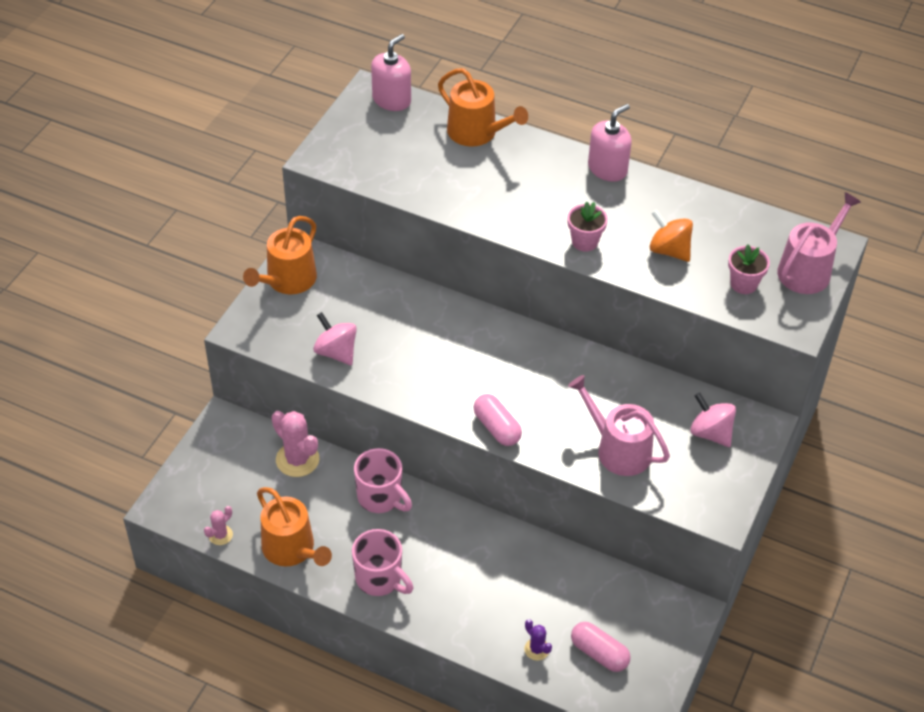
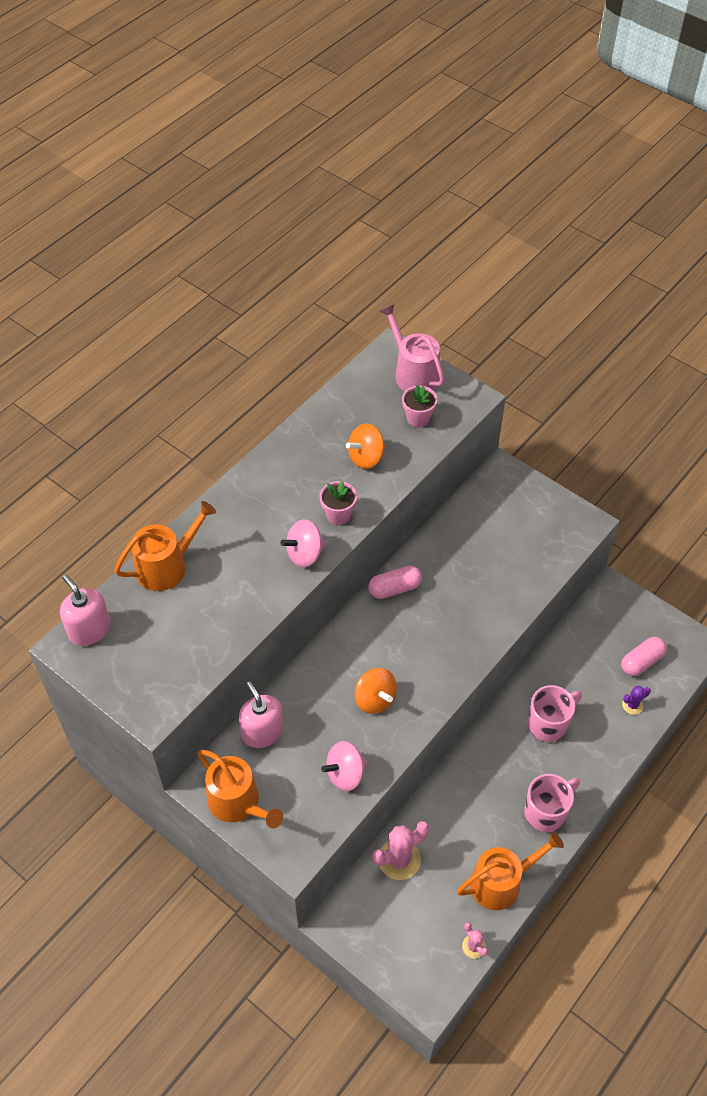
camera: 75 degrees left, 5 degrees up
pink mug [354,448,412,513] -> pink mug moved to [528,685,582,742]
pink capsule [473,394,522,446] -> pink capsule moved to [368,565,422,599]
pink watering can [568,375,670,476] -> none
pink soap dispenser [588,104,632,182] -> pink soap dispenser moved to [239,681,284,748]
pink spinning top [690,392,736,447] -> pink spinning top moved to [280,519,326,567]
none -> orange spinning top [354,668,397,714]

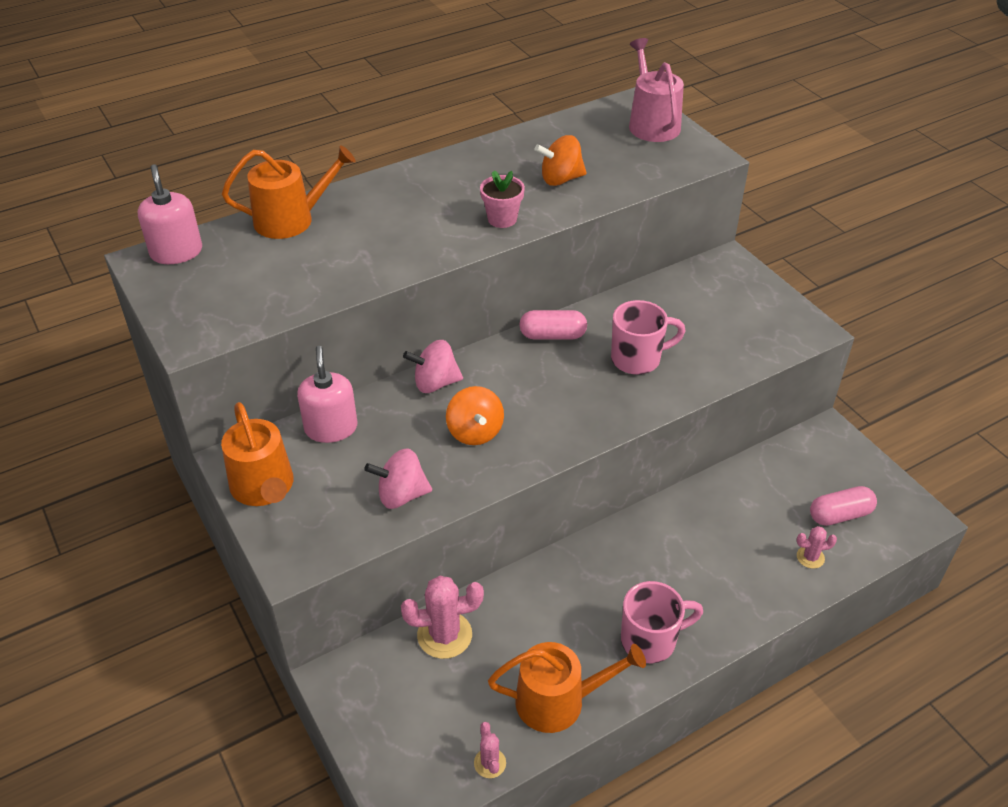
camera: 20 degrees right, 10 degrees down
pink spinning top [280,519,326,567] -> pink spinning top moved to [403,340,463,393]
pink flower pot [402,385,437,428] -> none
pink mug [528,685,582,742] -> pink mug moved to [611,300,686,375]
purple cactus [622,686,651,715] -> pink cactus [797,526,837,569]

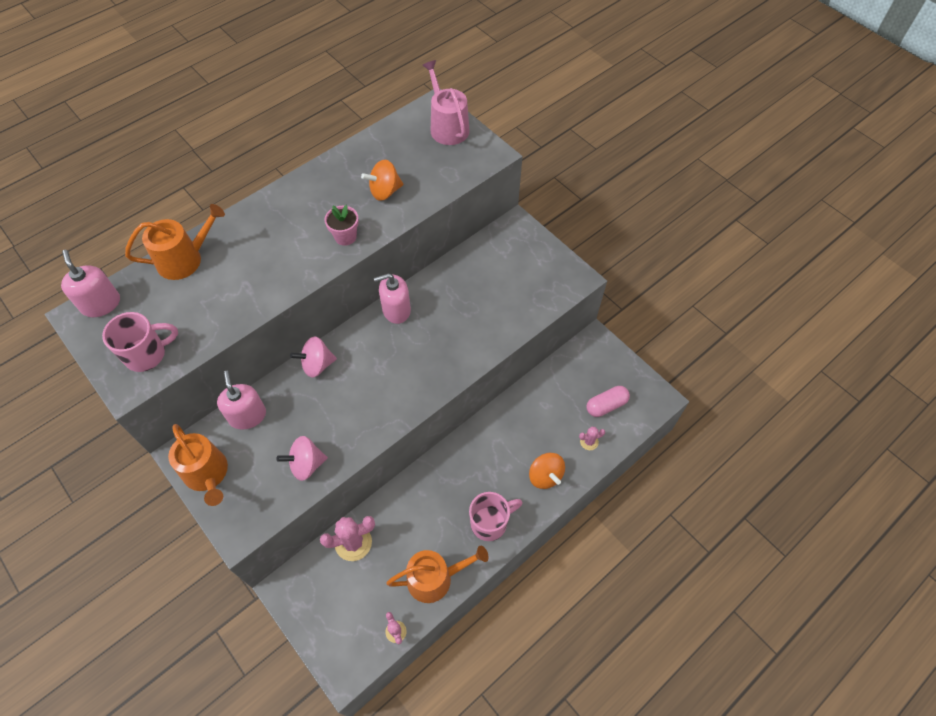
camera: 10 degrees left, 15 degrees up
orange spinning top [446,386,504,445] -> orange spinning top moved to [529,453,565,489]
pink capsule [519,310,587,339] -> pink soap dispenser [374,273,411,324]
pink mug [611,300,686,375] -> pink mug moved to [102,312,178,372]

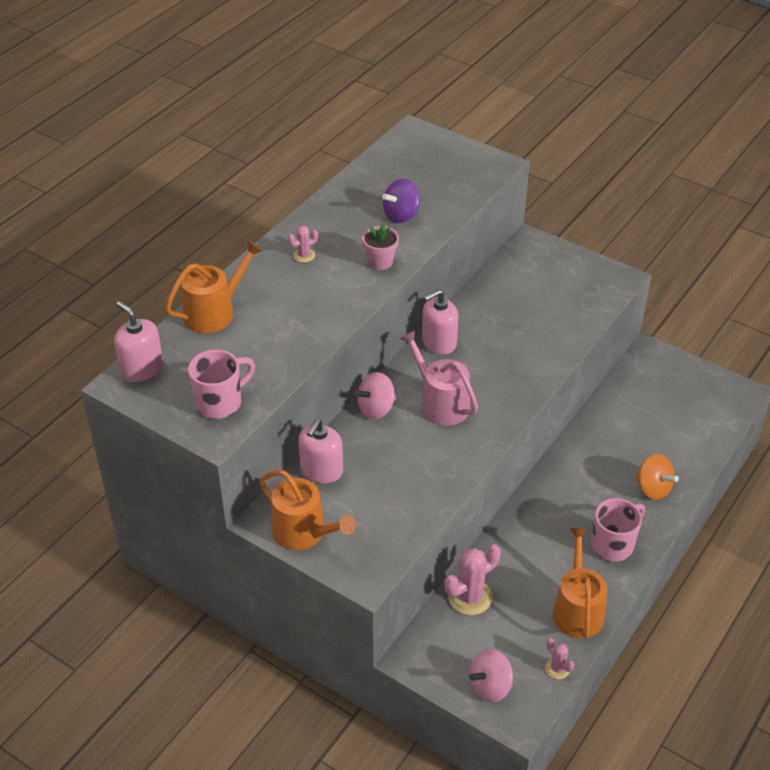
camera: 15 degrees left, 15 degrees down
pink soap dispenser [217,371,266,430] -> pink soap dispenser turned 120 degrees counterclockwise [298,419,343,483]
pink spinning top [276,436,328,481] -> pink spinning top moved to [469,649,513,702]
orange spinning top [361,160,403,201] -> purple spinning top [382,179,420,223]
orange watering can [386,546,489,603] -> orange watering can turned 60 degrees counterclockwise [553,528,607,639]
pink watering can [422,60,470,145] -> pink watering can moved to [400,330,478,426]
pink cactus [579,426,605,450] -> pink cactus moved to [288,226,318,263]
pink capsule [586,386,630,417] -> none

